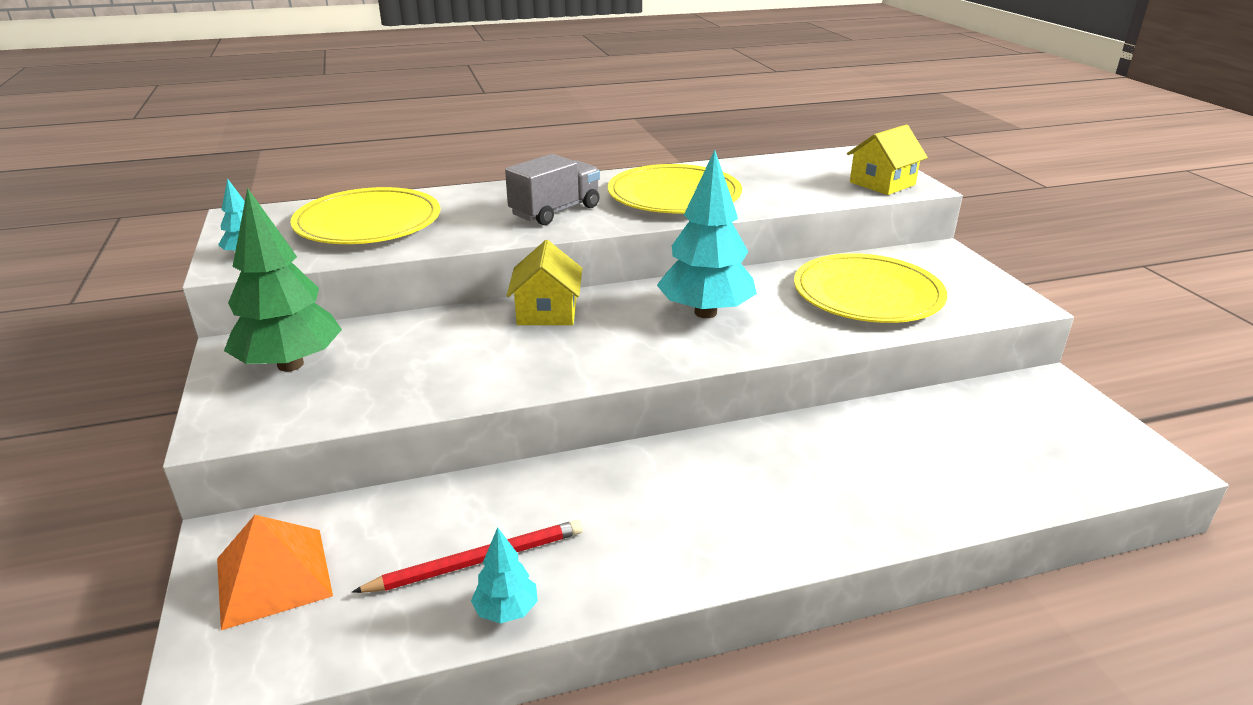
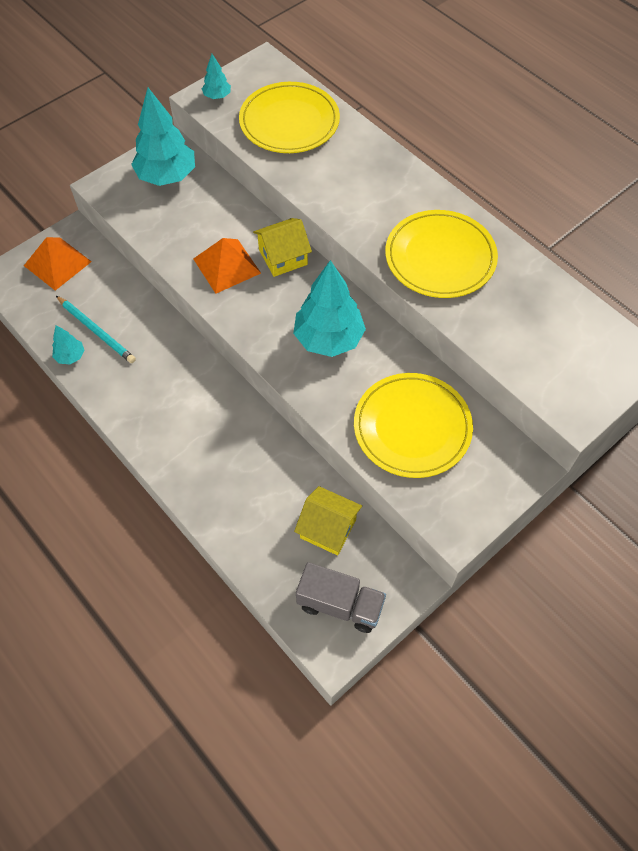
camera: 65 degrees right, 30 degrees up
green tree [224,188,342,372] -> turquoise tree [131,88,195,186]
red pencil [352,520,583,593] -> turquoise pencil [56,296,136,363]
grey truck [505,154,600,225] -> grey truck moved to [296,562,386,633]
yellow house [847,124,928,195] -> yellow house moved to [294,486,362,555]
none -> orange pyramid [193,238,261,294]

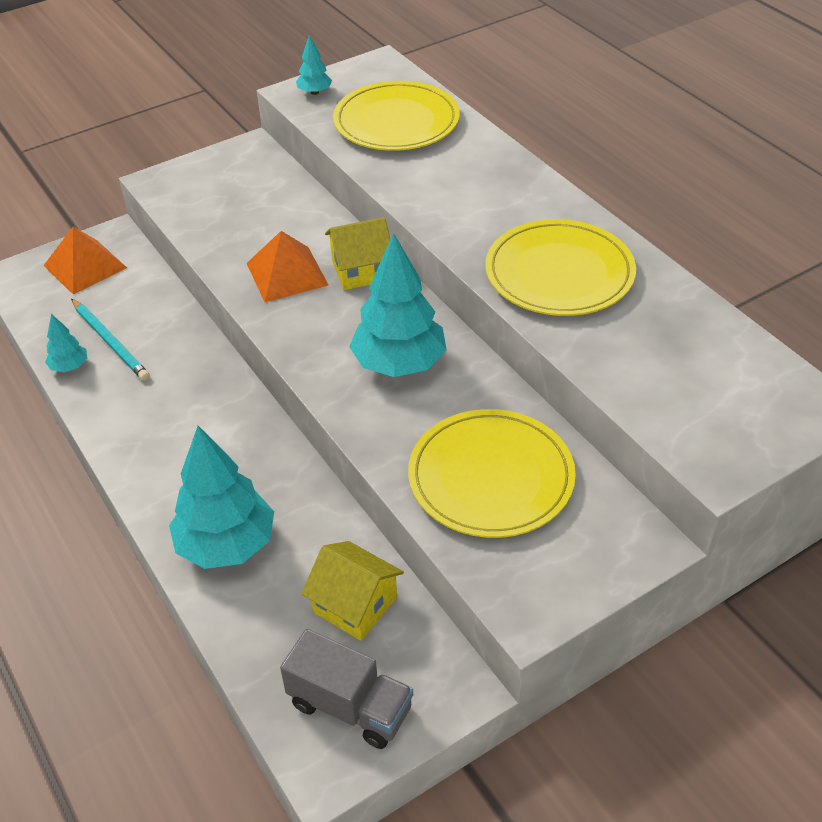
camera: 10 degrees right, 15 degrees down
turquoise tree [131,88,195,186] -> turquoise tree moved to [169,426,274,569]

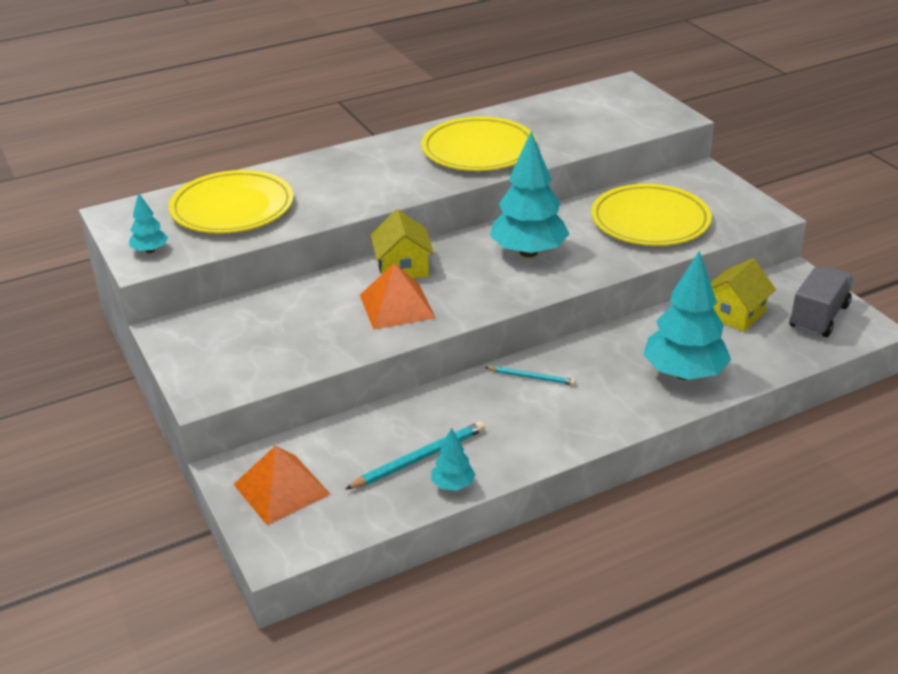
camera: 85 degrees left, 10 degrees down
none -> turquoise pencil [485,366,576,385]

